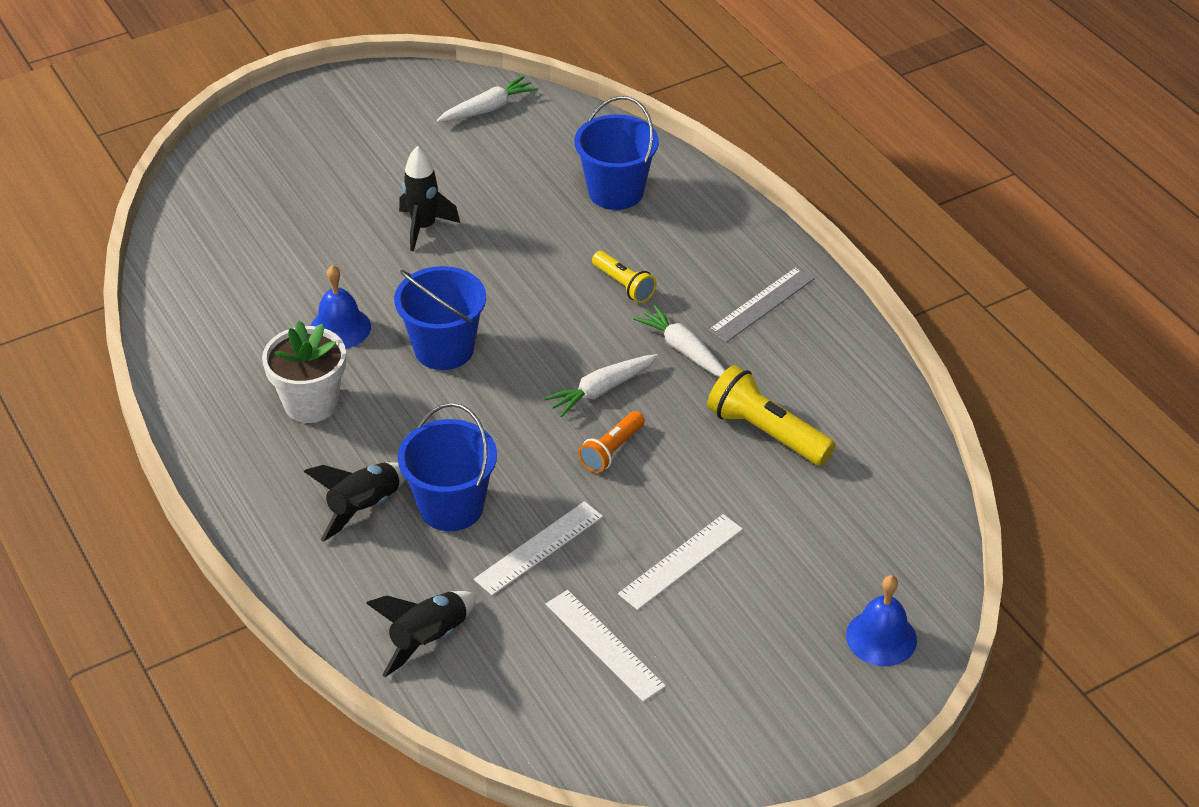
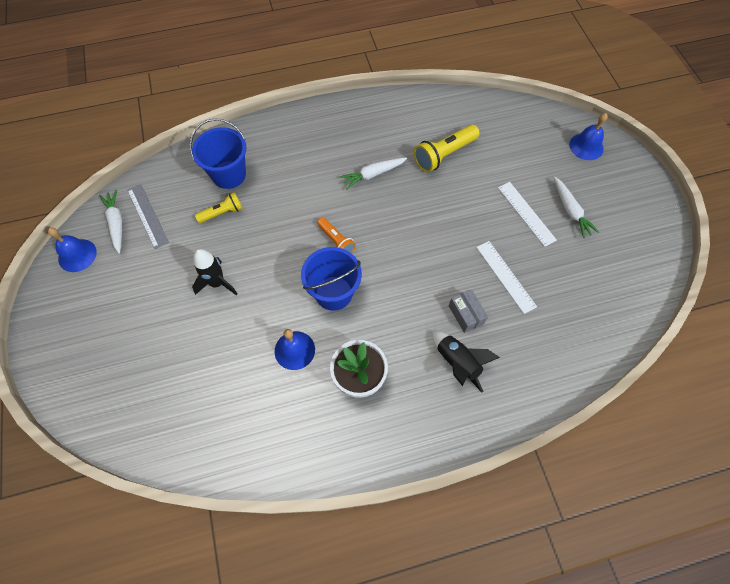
camera: 75 degrees left, 20 degrees up
black rocket [366,591,477,677] -> none
blue bucket [398,403,497,531] -> grey box [449,289,488,333]
white carrot [544,354,658,417] -> white carrot moved to [554,177,599,238]
white ruler [546,590,666,702] -> none
orange flashlight [578,411,645,473] -> orange flashlight moved to [317,217,356,253]
yellow flashlight [592,251,657,303] -> yellow flashlight moved to [195,192,243,223]
grey ruler [708,266,815,343] -> grey ruler moved to [127,184,169,249]
none -> blue bell [48,228,97,272]

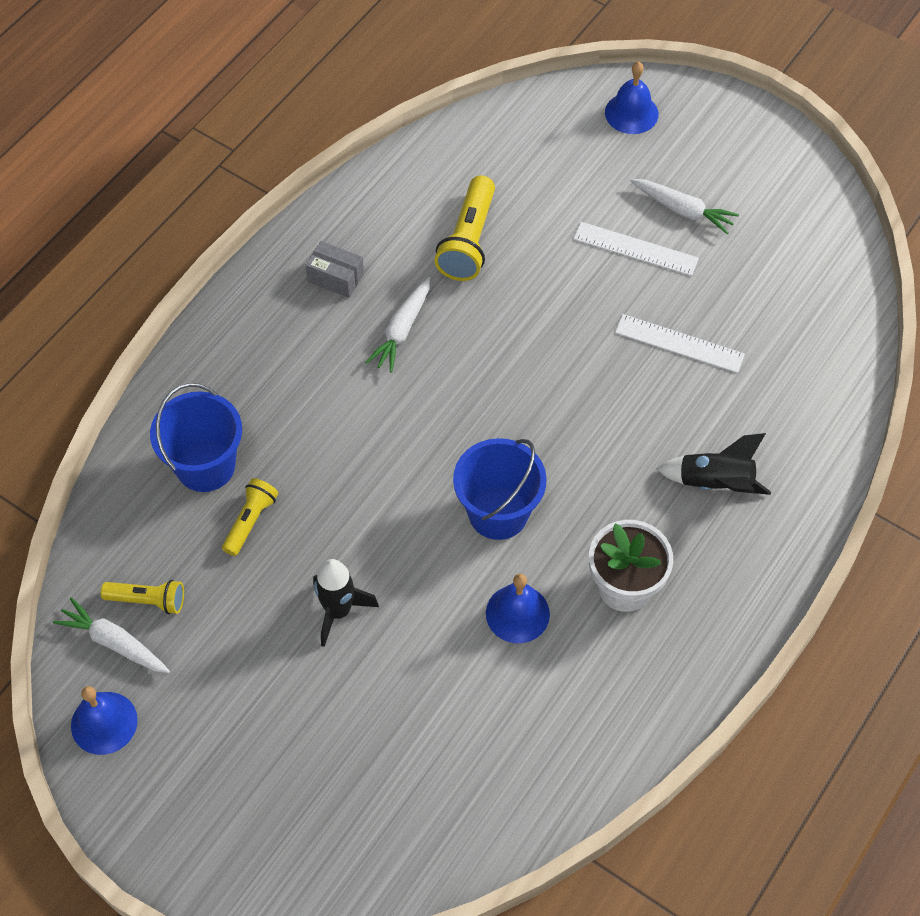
camera: 40 degrees left, 5 degrees down
grey ruler [127,184,169,249] -> yellow flashlight [101,580,184,614]
orange flashlight [317,217,356,253] -> none
grey box [449,289,488,333] -> grey box moved to [305,241,364,298]

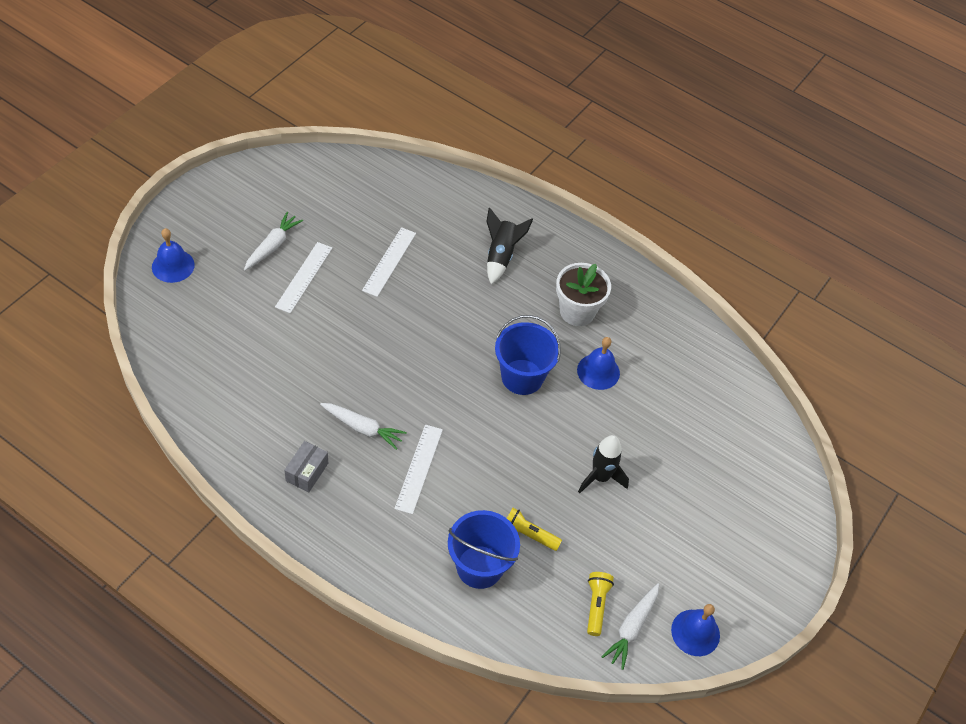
camera: 95 degrees left, 5 degrees down
yellow flashlight [434,176,495,281] -> none
none -> white ruler [394,424,443,514]

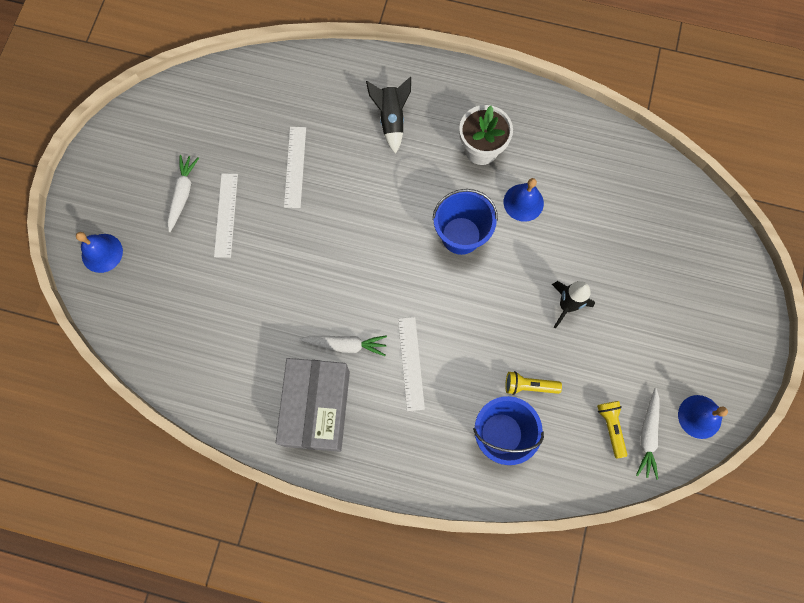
camera: 15 degrees left, 20 degrees up
grey box [284,441,328,492] -> grey box [276,358,350,452], size x2.27

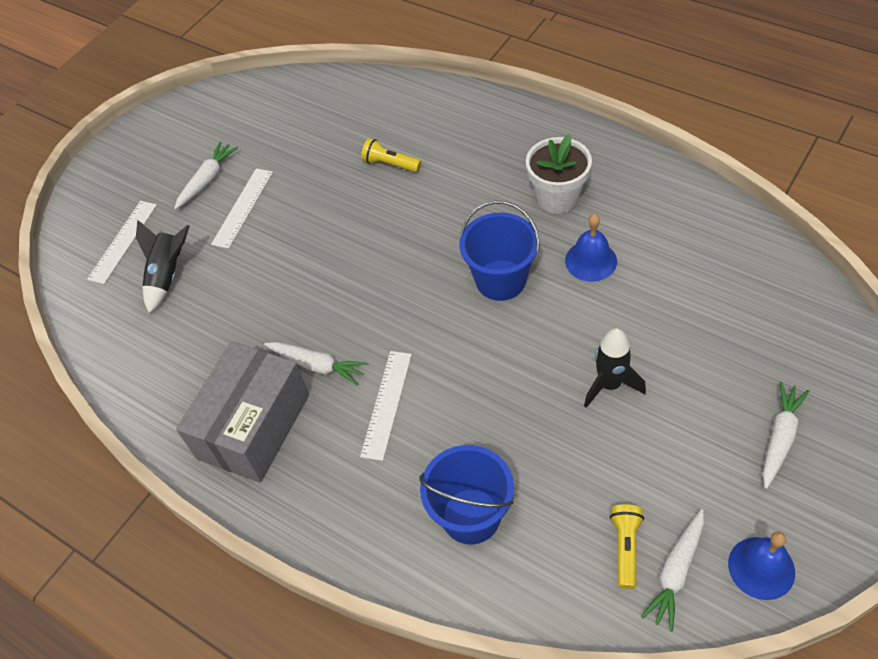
camera: 25 degrees right, 20 degrees down
blue bell [76,232,123,273] -> none
white ruler [284,127,306,208] -> white ruler moved to [87,201,157,284]
black rocket [366,77,411,154] -> black rocket moved to [136,220,190,314]
yellow flashlight [505,371,562,395] -> yellow flashlight moved to [361,138,421,172]
none -> white carrot [763,382,810,489]

